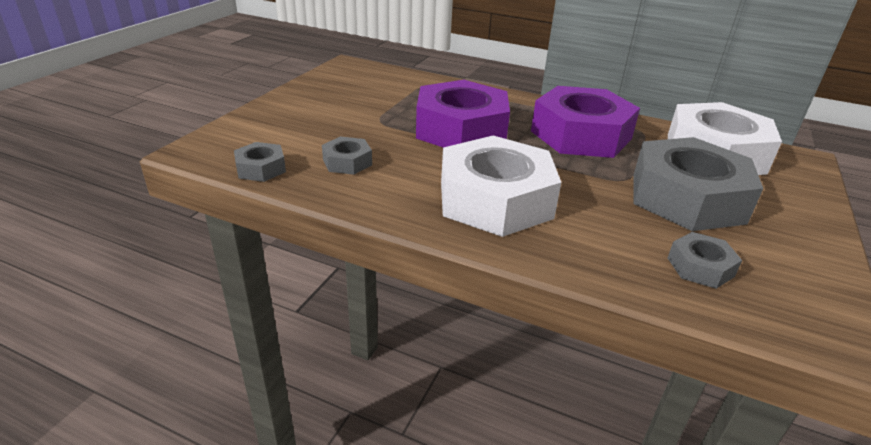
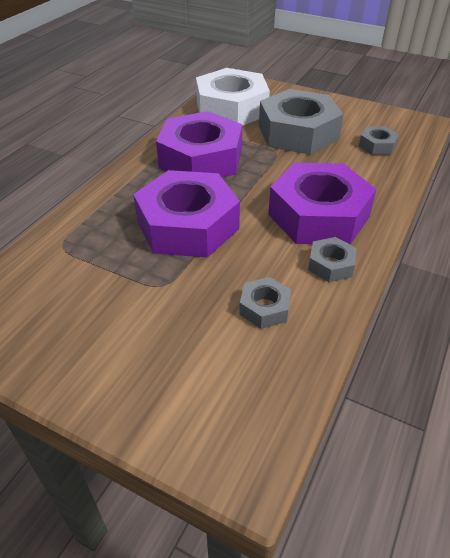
camera: 85 degrees left, 10 degrees up
grey nut [234,142,286,182] -> grey nut moved to [308,237,357,282]
white nut [441,136,561,237] -> purple nut [268,163,377,244]

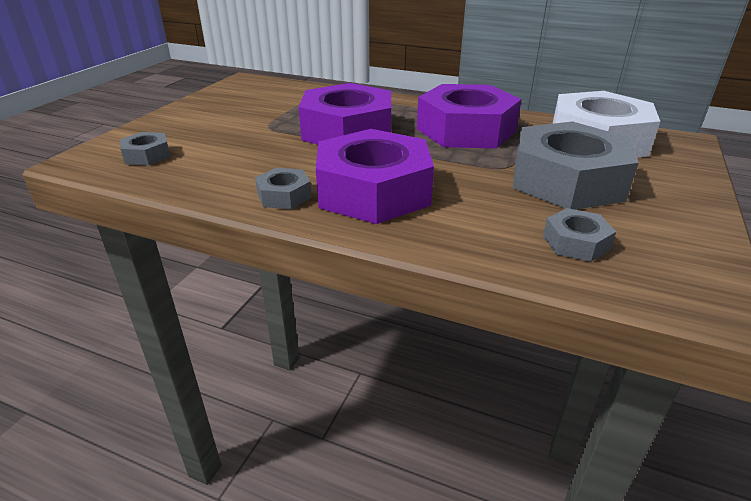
camera: 85 degrees right, 10 degrees down
grey nut [239,277,291,329] -> grey nut moved to [120,132,171,166]

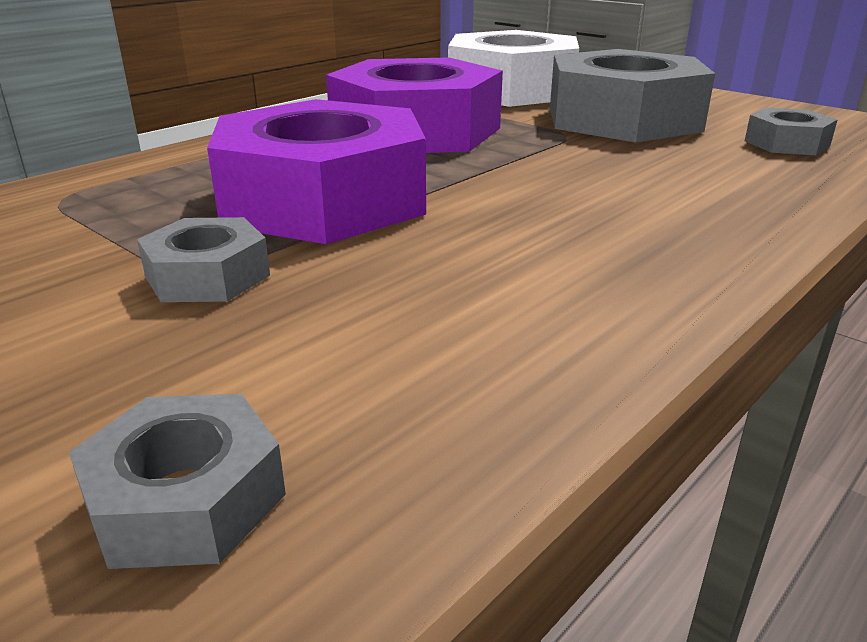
camera: 70 degrees left, 5 degrees down
grey nut [255,168,312,209] -> grey nut moved to [137,217,270,302]
purple nut [316,129,434,224] -> none

